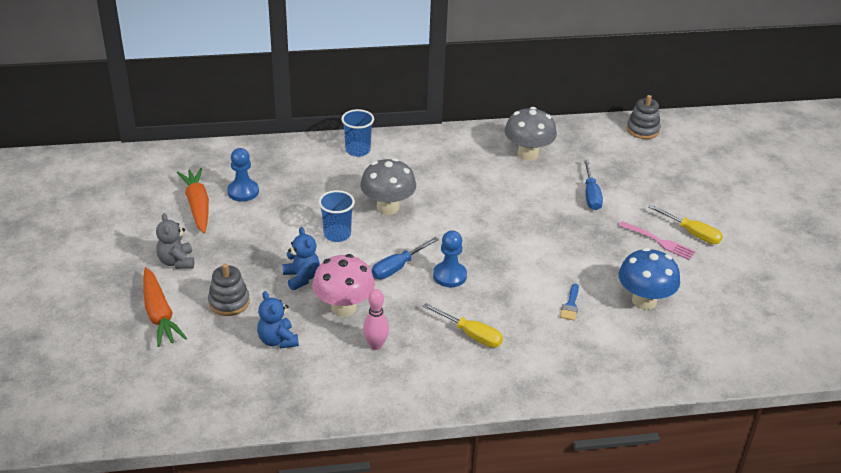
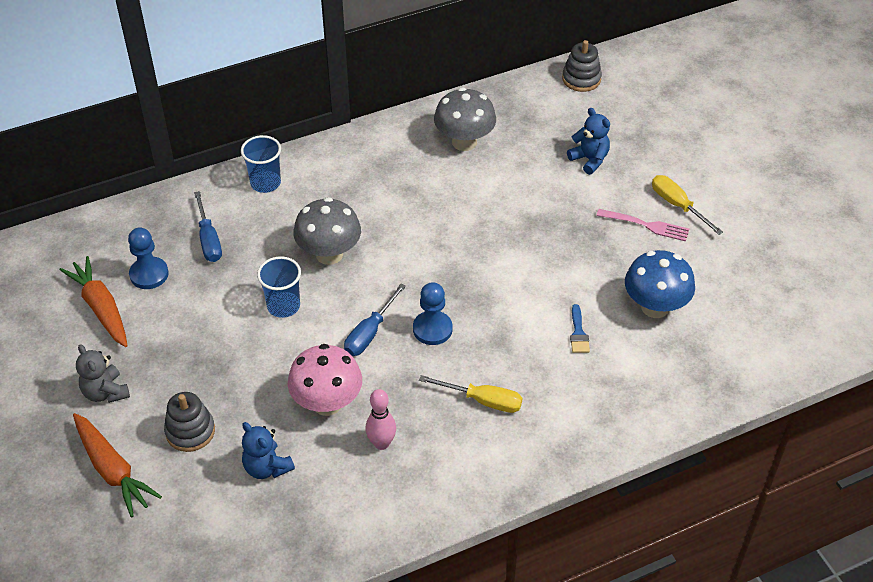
camera: 15 degrees left, 10 degrees up
blue teddy bear [283,227,320,290] -> blue teddy bear moved to [567,108,610,175]
blue screwdriver [584,159,603,210] -> blue screwdriver moved to [194,191,222,262]
yellow screwdriver [648,204,723,244] -> yellow screwdriver turned 150 degrees counterclockwise [652,175,723,235]

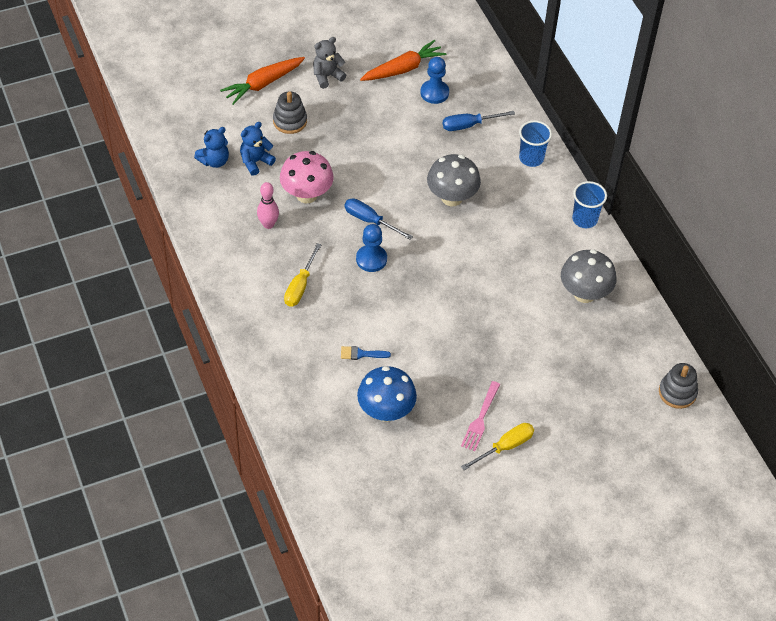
camera: 90 degrees right, 5 degrees up
blue cup [257,256,301,318] -> blue cup moved to [572,181,607,228]
blue teddy bear [567,108,610,175] -> blue teddy bear moved to [194,127,229,168]

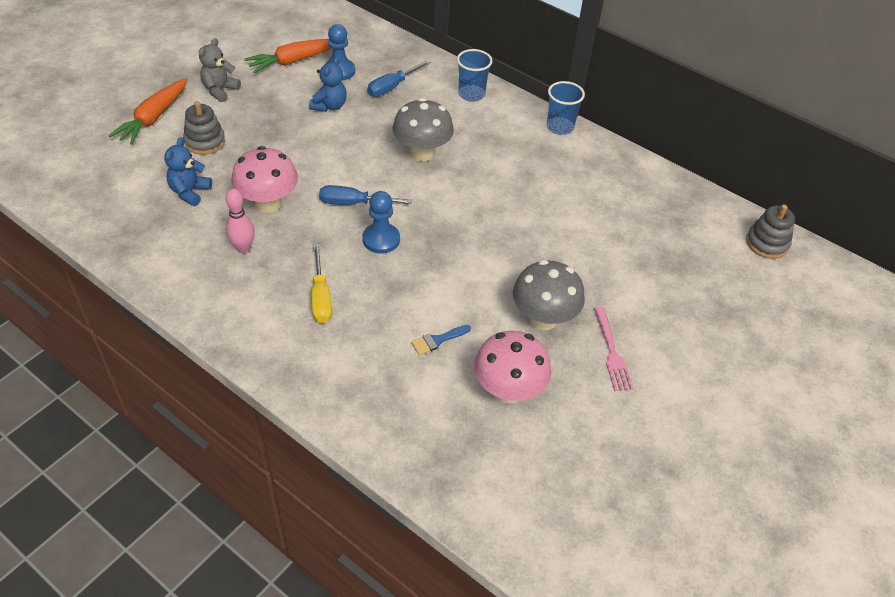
camera: 30 degrees left, 5 degrees down
blue teddy bear [194,127,229,168] -> blue teddy bear moved to [309,57,347,112]
blue mushroom [357,366,417,422] -> pink mushroom [474,330,551,404]
orange carrot [360,40,446,81] -> orange carrot turned 150 degrees counterclockwise [244,39,333,73]
yellow screwdriver [461,423,534,470] -> none
grey mushroom [561,249,616,303] -> grey mushroom moved to [513,260,585,330]

